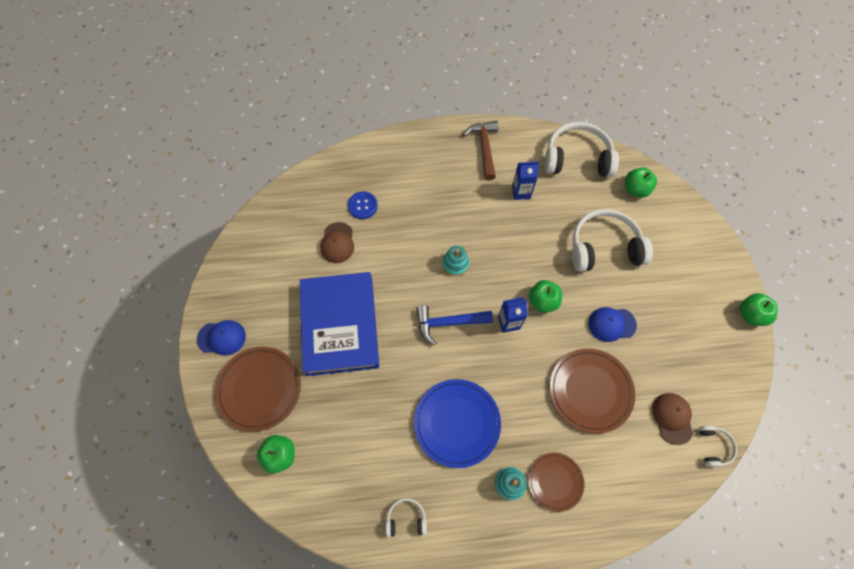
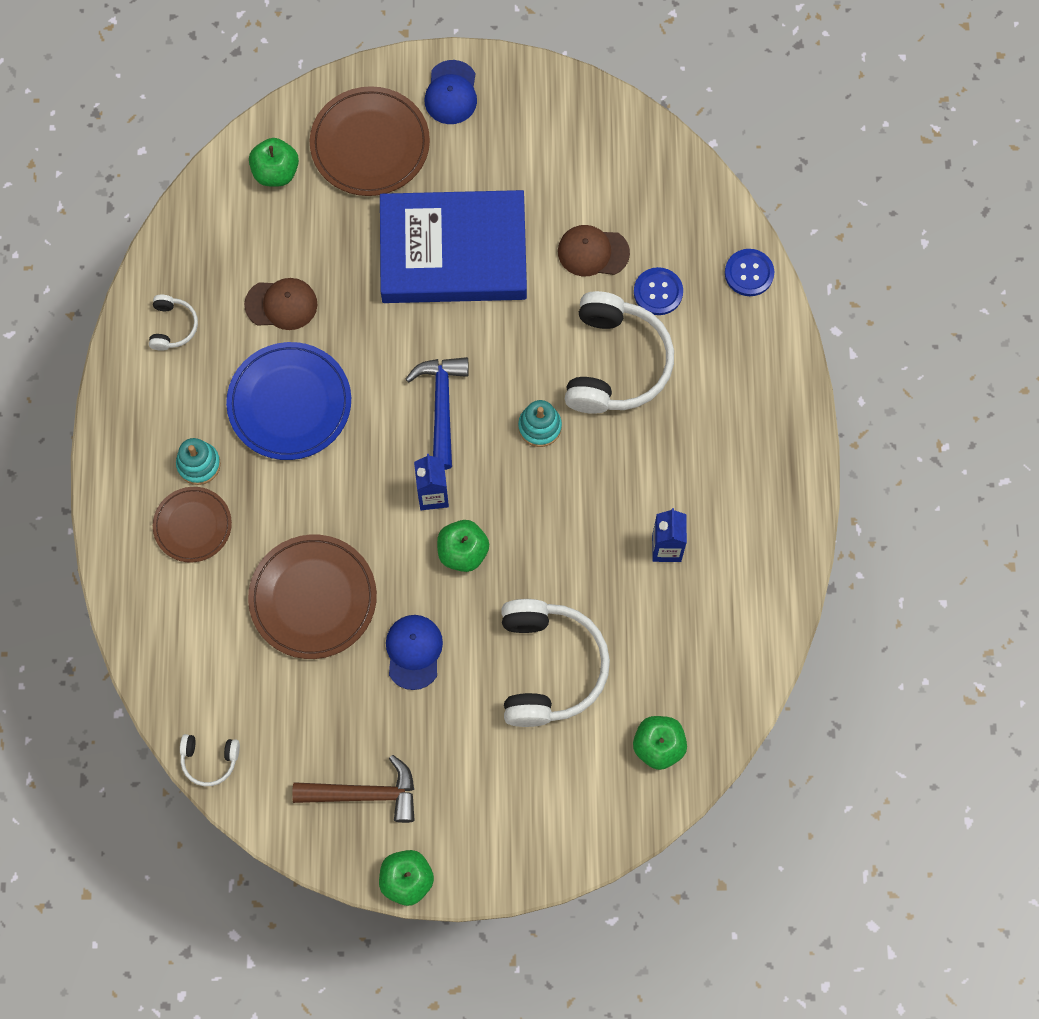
camera: 95 degrees right, 5 degrees up
brown hammer [463,121,498,181] -> brown hammer moved to [292,755,414,823]
white headphones [545,122,619,177] -> white headphones moved to [565,291,674,414]
brown cap [652,393,693,445] -> brown cap moved to [244,278,317,330]
none -> blue button [725,249,774,296]

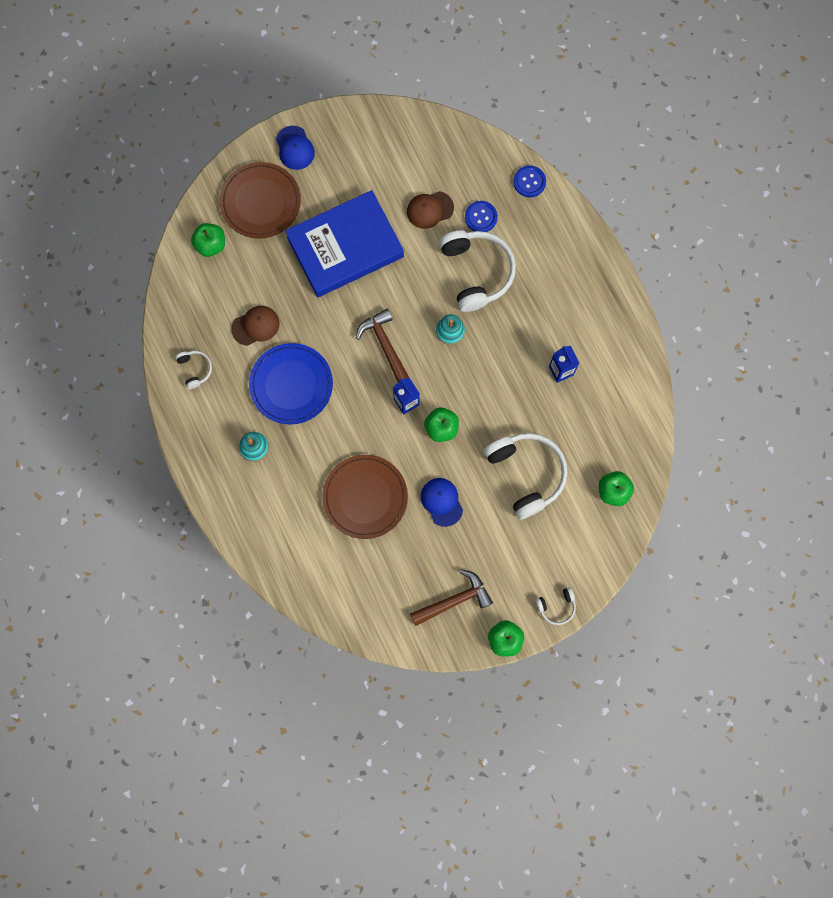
camera: 25 degrees left, 5 degrees up
brown plate [153,487,232,562] -> none
white headphones [180,734,240,786] -> white headphones moved to [535,587,576,625]
blue hammer [406,357,469,470] -> brown hammer [356,309,409,382]

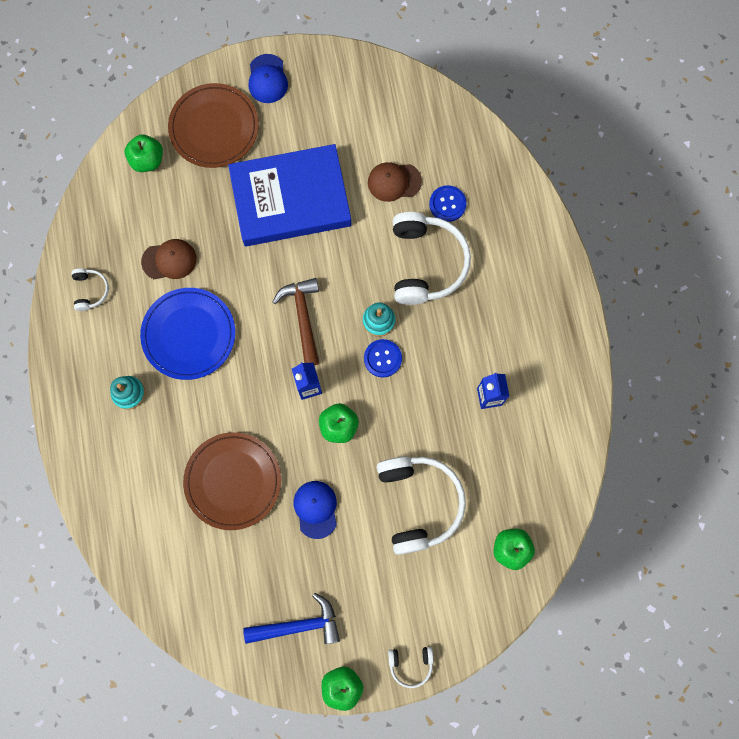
camera: 15 degrees right, 0 degrees up
brown hammer [410,570,493,626] -> blue hammer [243,593,340,644]
blue button [514,165,546,197] -> blue button moved to [364,339,402,377]

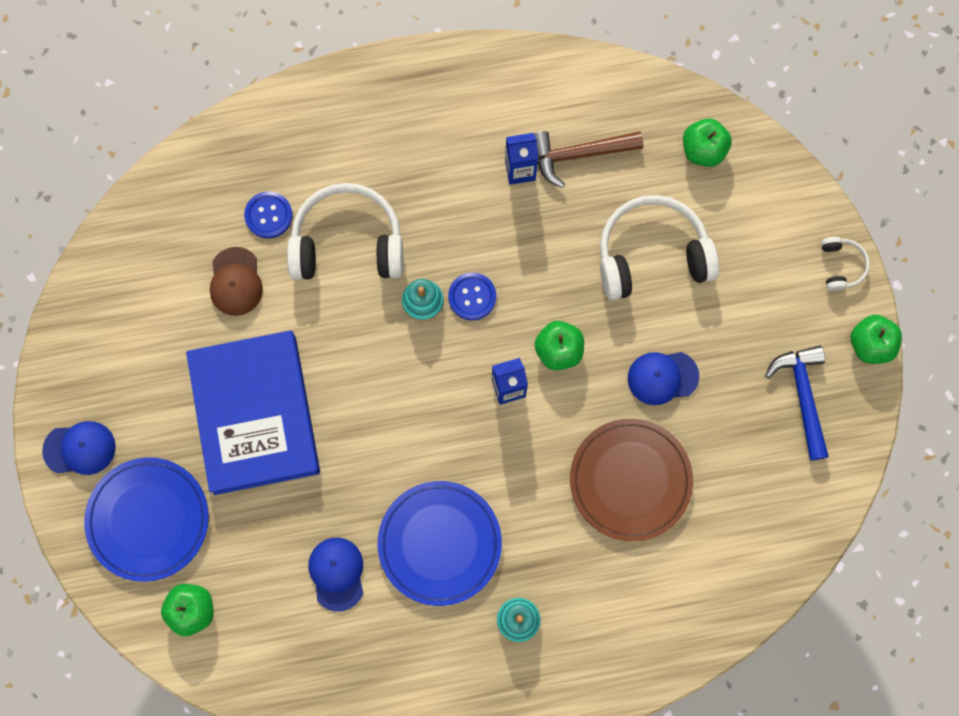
camera: 90 degrees left, 0 degrees up
white headphones [71,268,109,311] -> none
brown cap [141,239,197,279] -> blue cap [308,538,363,612]
brown plate [168,83,259,168] -> blue plate [84,457,209,582]
brown hammer [273,278,319,366] -> brown hammer moved to [534,131,643,188]

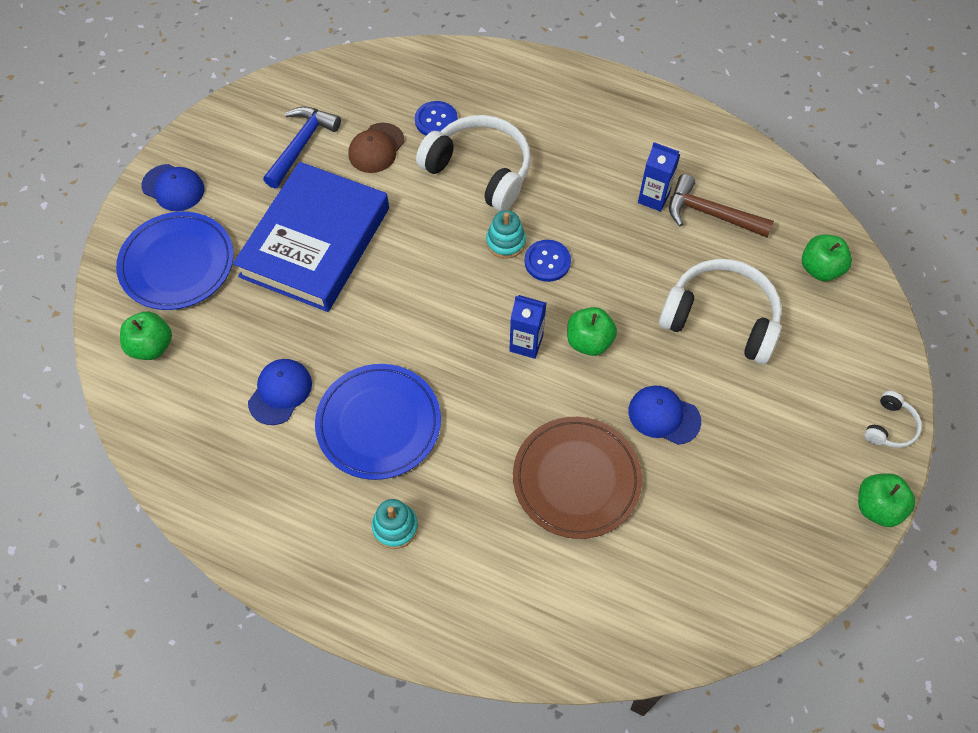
camera: 35 degrees right, 15 degrees down
blue hammer [765,345,829,461] -> blue hammer moved to [263,107,341,189]

